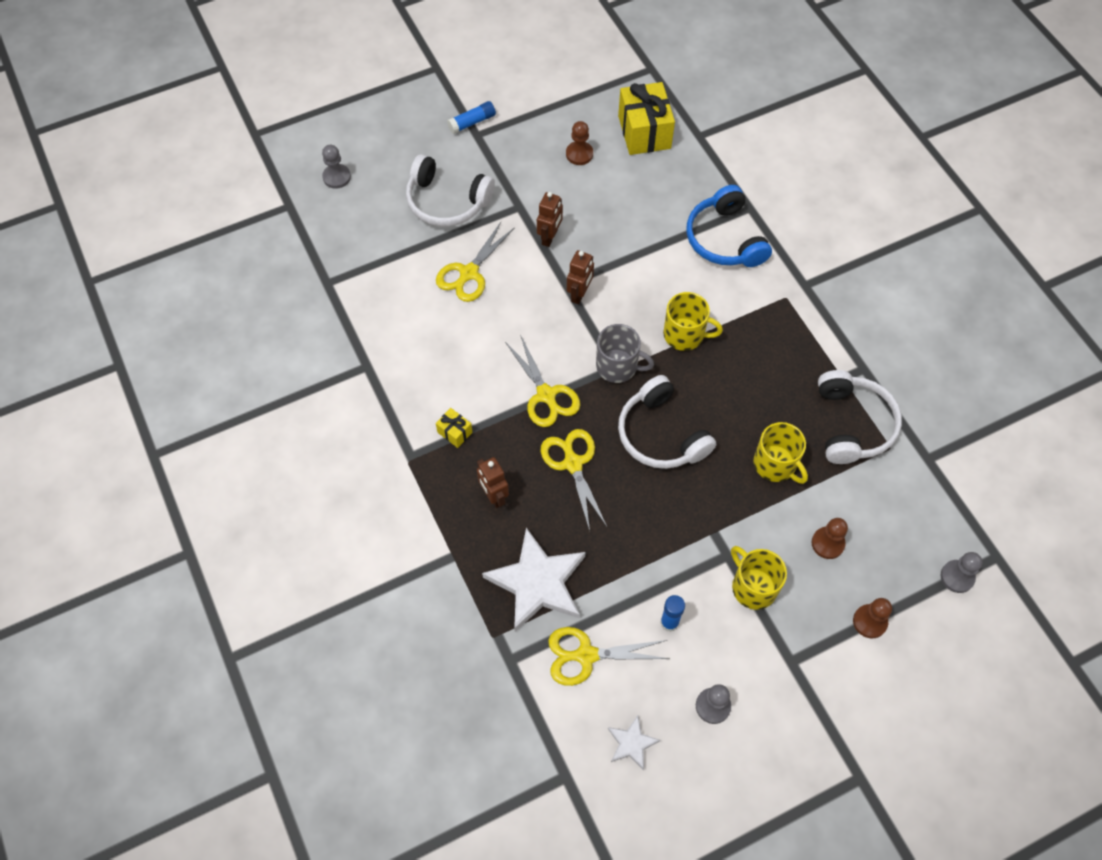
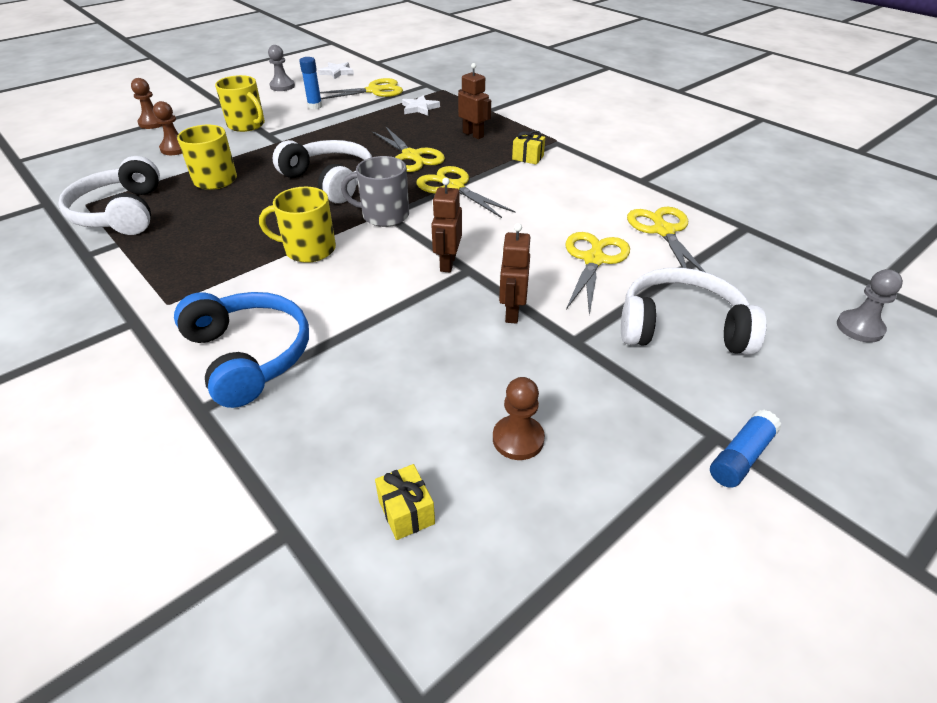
camera: 165 degrees right, 20 degrees down
white star [482,528,586,632] -> white star [402,95,440,116], size x0.48
yellow gift [618,82,675,155] -> yellow gift [375,464,435,540], size x0.46
grey pawn [941,552,982,593] -> none
none -> yellow scissors [627,207,705,272]

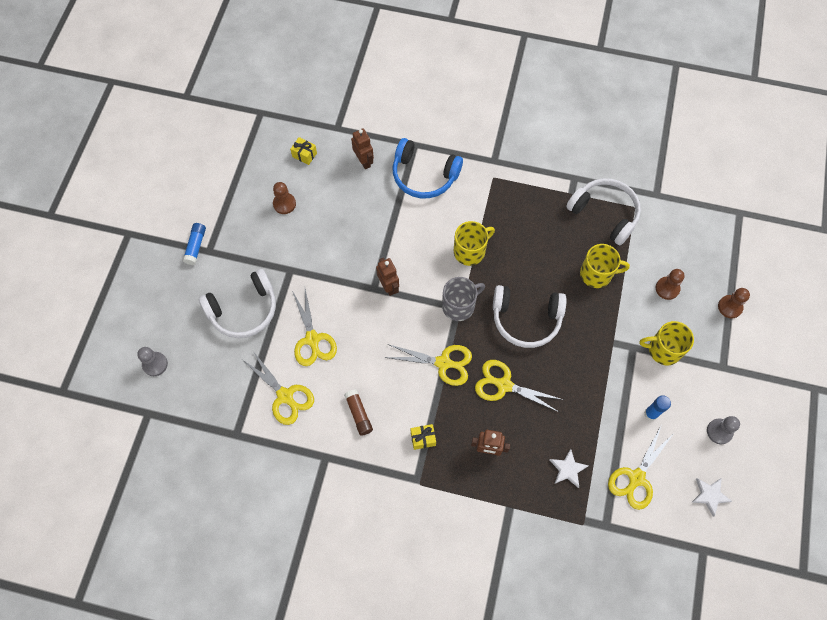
camera: 145 degrees right, 25 degrees up
brown robot [499,223,531,324] -> brown robot moved to [351,129,374,169]
none -> brown glue stick [344,389,373,436]

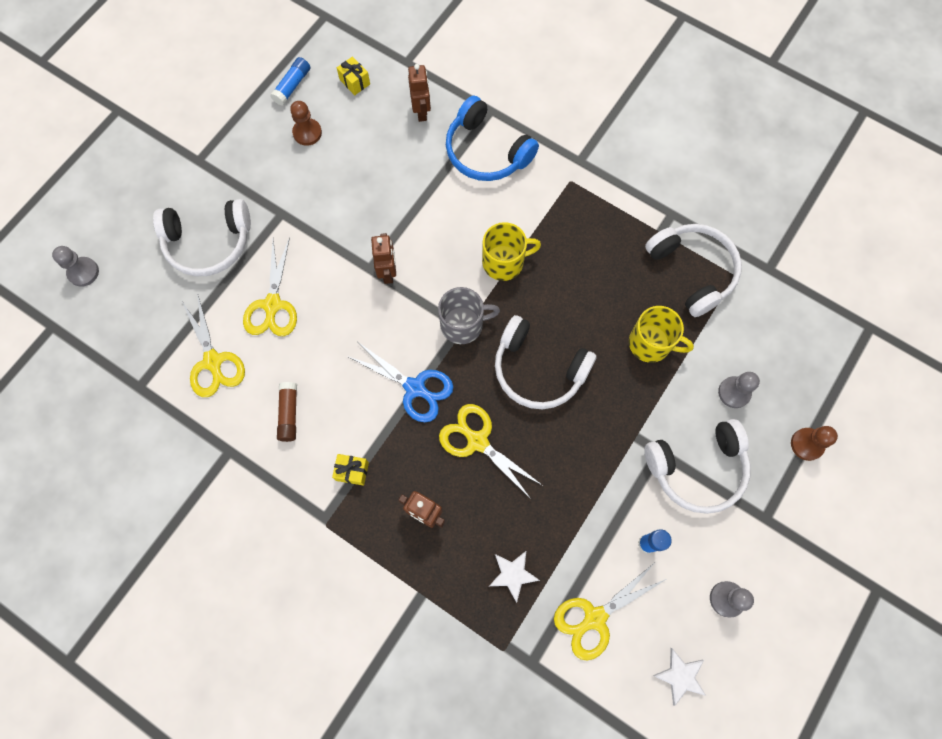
camera: 20 degrees right, 5 degrees up
blue glue stick [183,223,206,265] -> blue glue stick moved to [270,57,310,106]
yellow scissors [384,344,472,386] -> blue scissors [347,342,453,422]
yellow mug [640,321,694,365] -> white headphones [644,419,751,514]
brown pawn [656,269,685,300] -> grey pawn [718,372,760,408]

